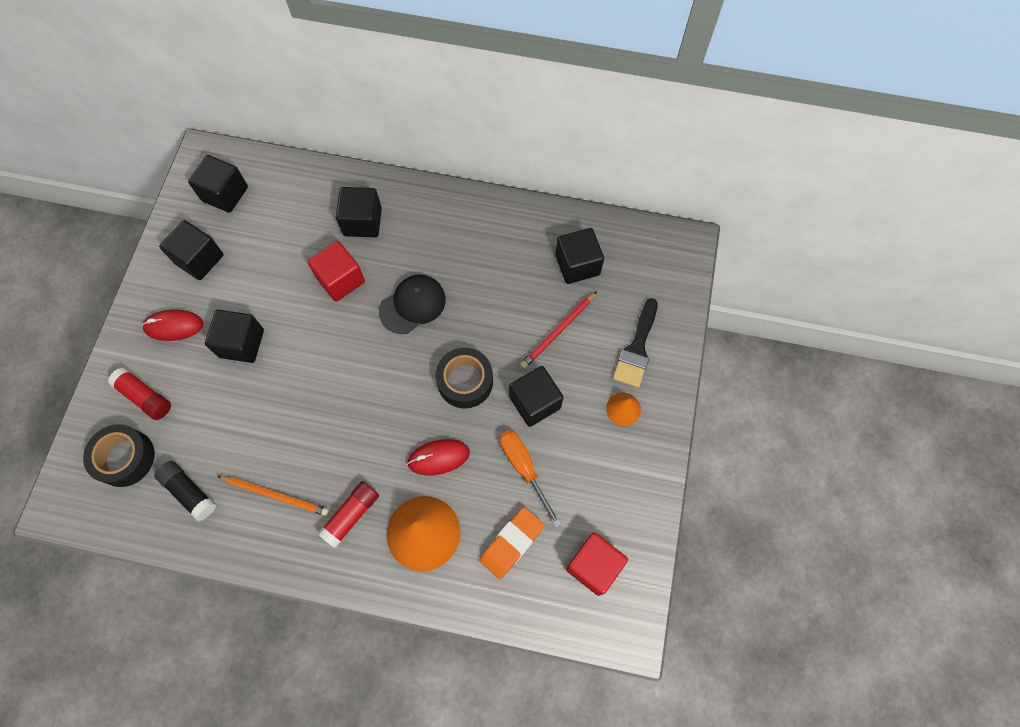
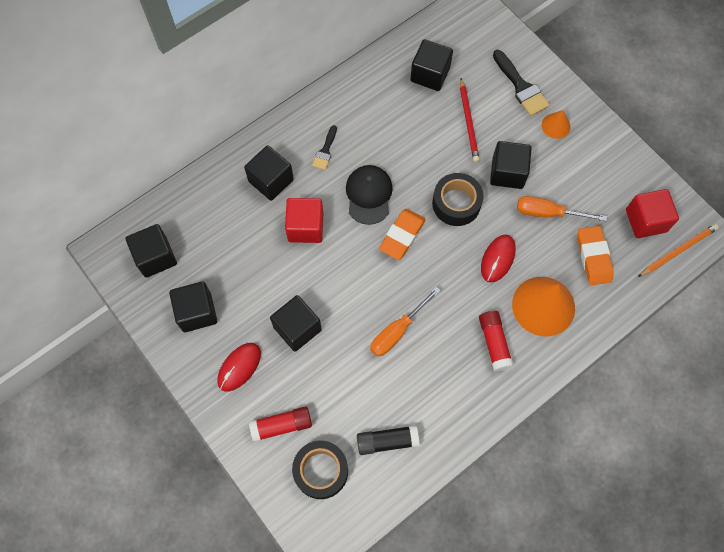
camera: 50 degrees left, 0 degrees up
orange pencil [217,476,329,516] -> orange pencil moved to [638,224,719,277]
none -> black brush [312,125,337,170]
none -> orange screwdriver [370,287,440,357]
none -> orange eraser [379,209,426,260]

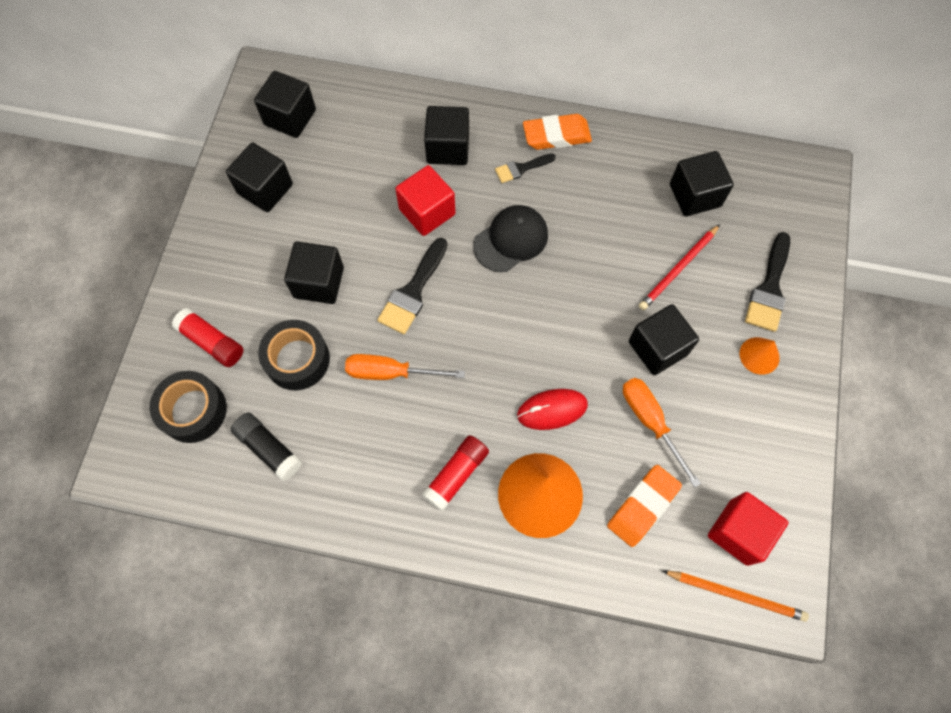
camera: 50 degrees right, 0 degrees up
red mouse [217,343,261,392] -> none
orange eraser [379,209,426,260] -> orange eraser moved to [523,114,592,150]
black tape [432,173,484,226] -> black tape moved to [258,320,330,390]
none -> black brush [377,238,447,334]

